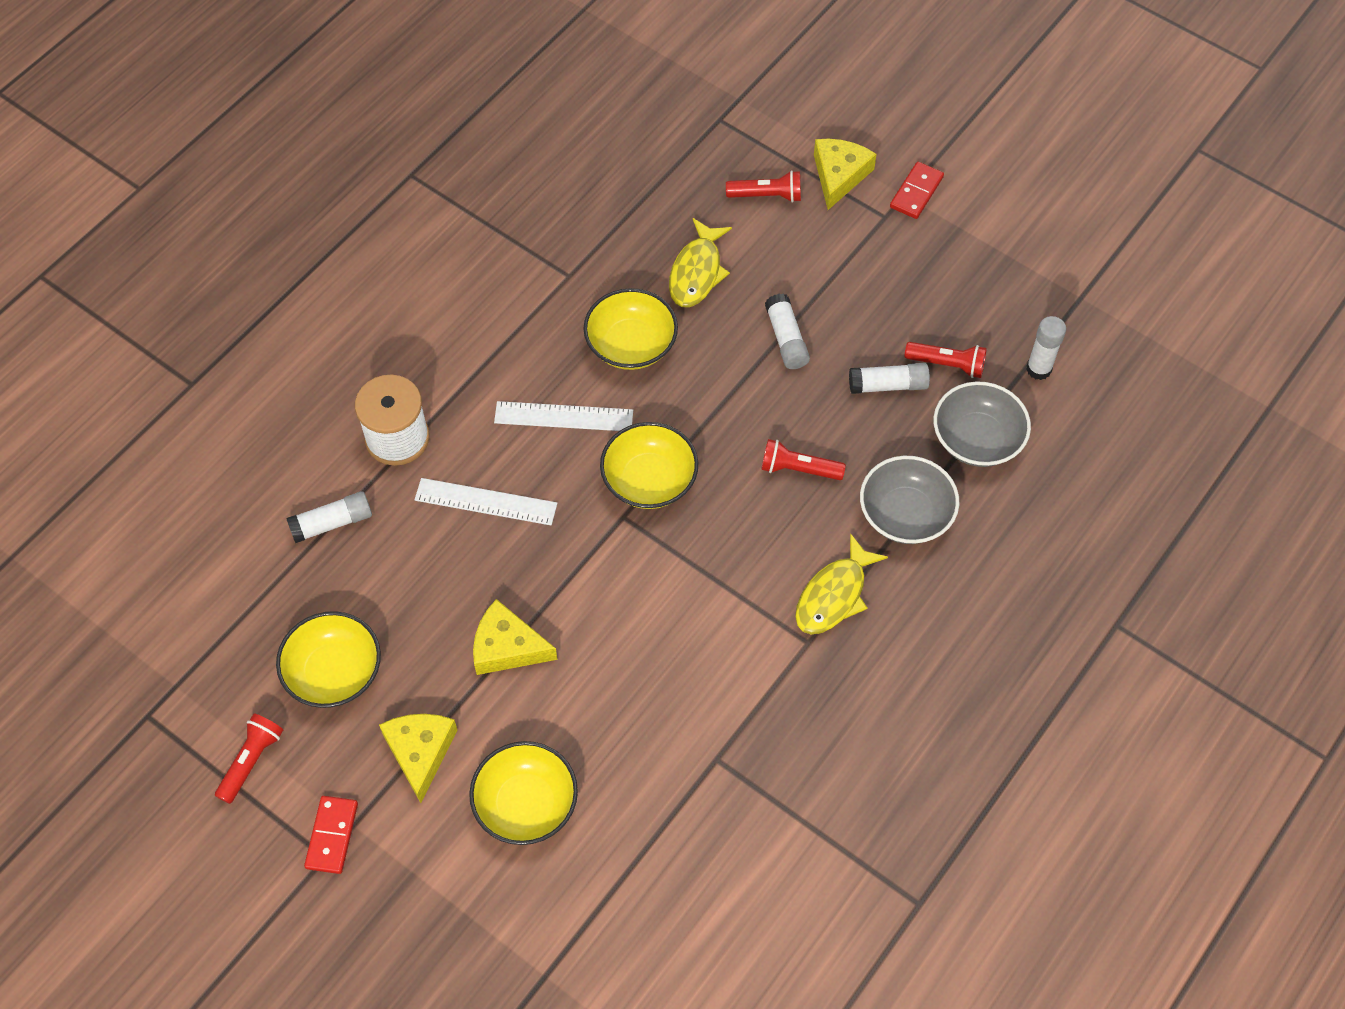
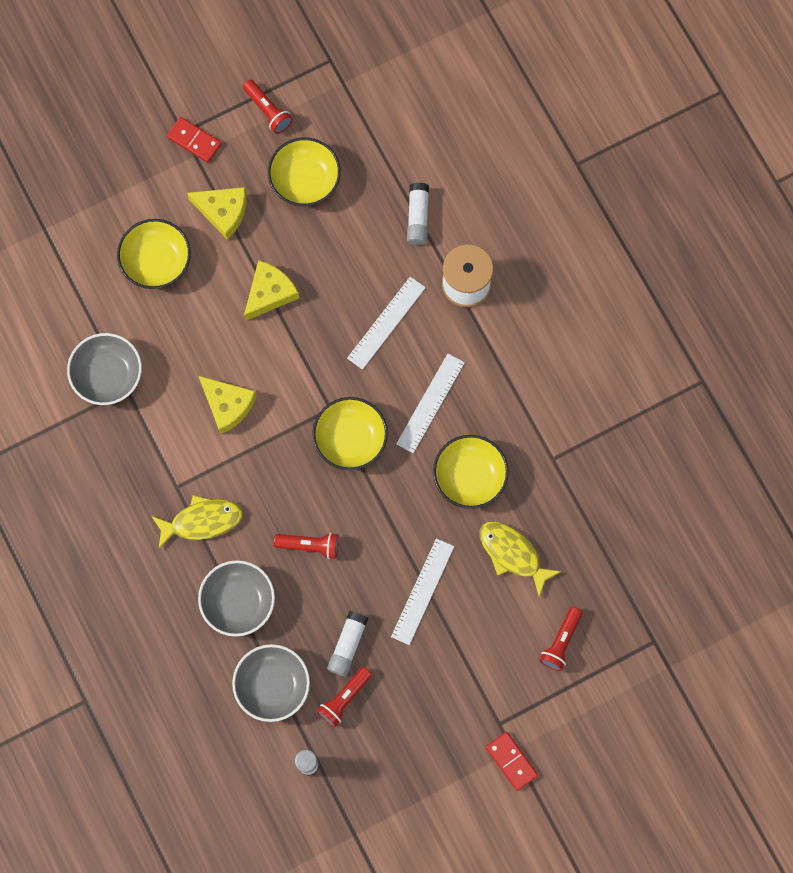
camera: 115 degrees right, 15 degrees up
red flashlight [761,439,846,480] -> red flashlight turned 60 degrees clockwise [274,533,339,559]
white glue stick [765,294,810,369] -> white ruler [391,538,454,645]
yellow fish [795,533,888,634] -> yellow fish turned 105 degrees clockwise [152,495,243,548]
yellow cheese [814,139,877,210] -> yellow cheese moved to [199,376,257,434]
none -> grey bowl [67,333,142,405]

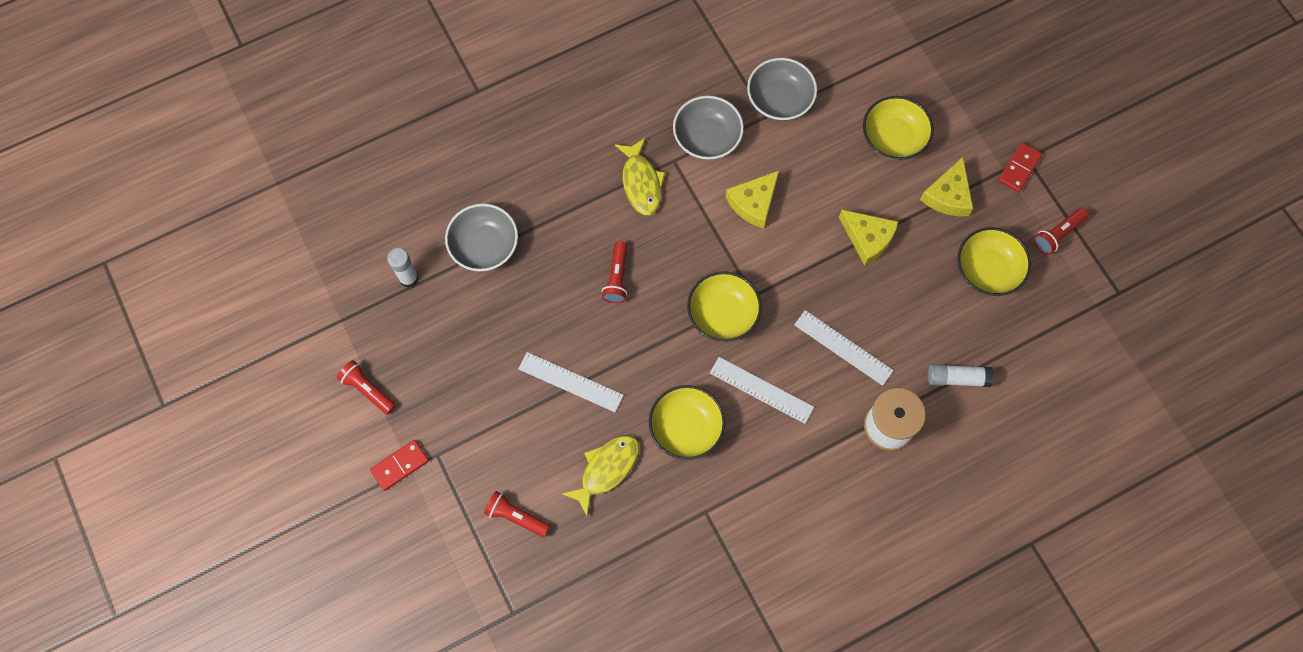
camera: 90 degrees right, 5 degrees down
grey bowl [198,560,275,637] -> grey bowl moved to [673,96,744,160]
red flashlight [317,667,372,727] -> red flashlight moved to [337,360,396,415]
white glue stick [327,611,368,676] -> none

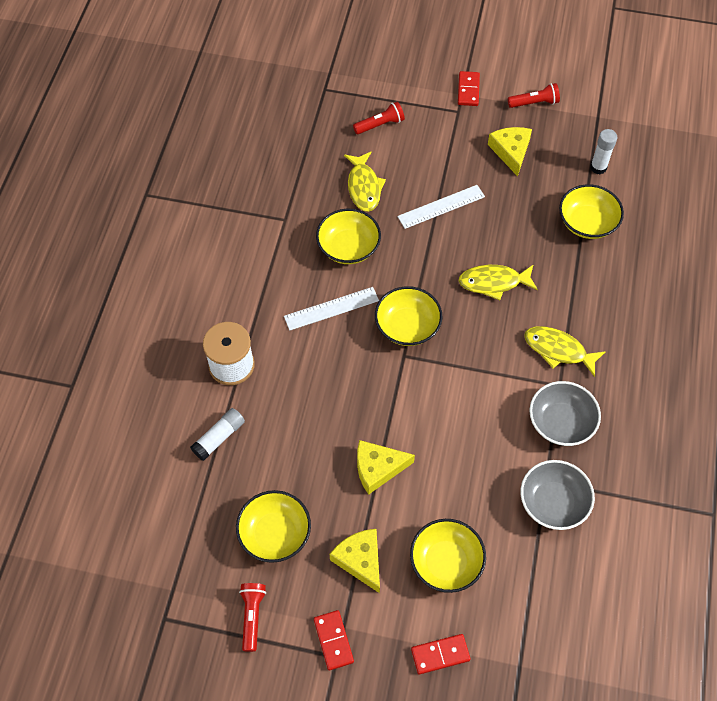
camera: 130 degrees right, 10 degrees down
grey bowl [445,204,518,271] -> yellow bowl [559,184,624,239]
red flashlight [602,241,627,303] -> yellow fish [458,264,538,300]
yellow cheese [726,171,779,229] -> yellow cheese moved to [488,127,532,177]
white ruler [794,310,894,386] -> none
none -> red domino [411,634,471,674]

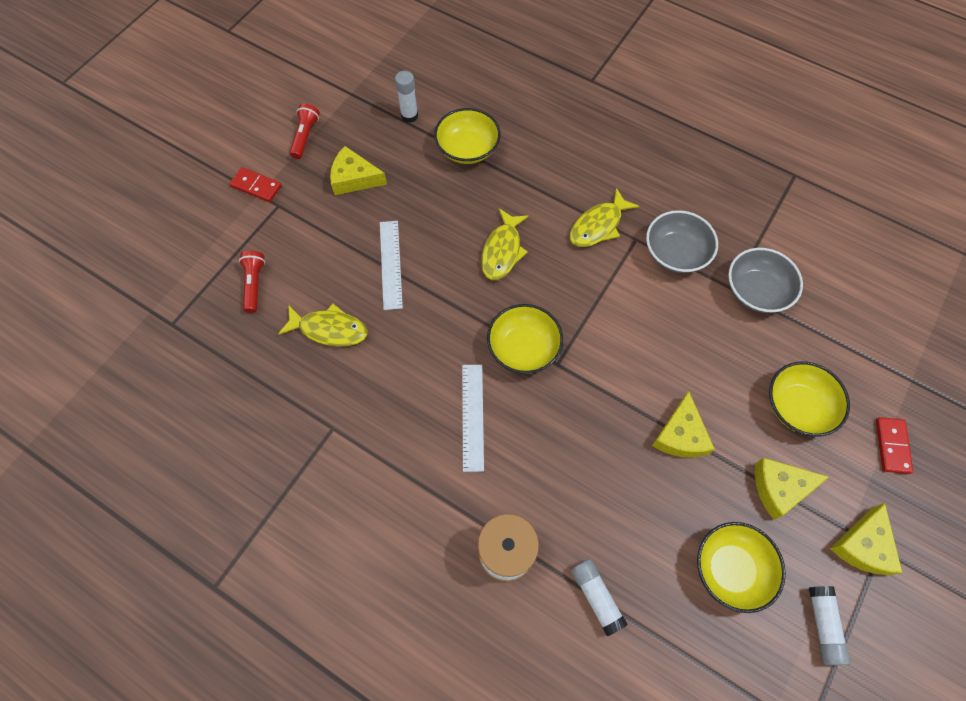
camera: 70 degrees left, 5 degrees up
red flashlight [239,583,266,652] -> white glue stick [809,586,850,665]
red domino [314,610,354,670] -> yellow cheese [830,503,902,575]
yellow bowl [316,209,381,264] -> none

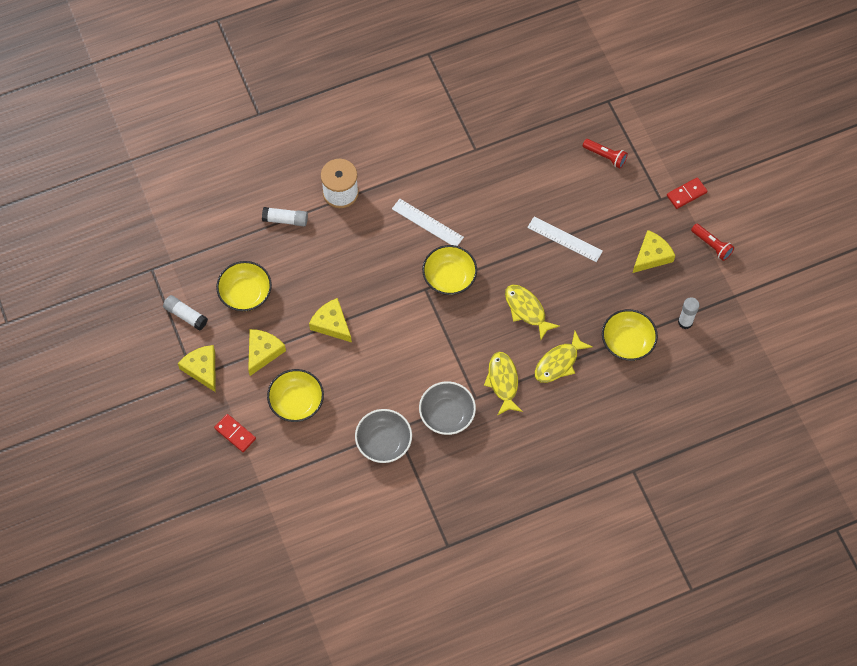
camera: 125 degrees right, 0 degrees up
yellow fish [278,304,367,347] -> yellow fish moved to [535,331,593,383]

